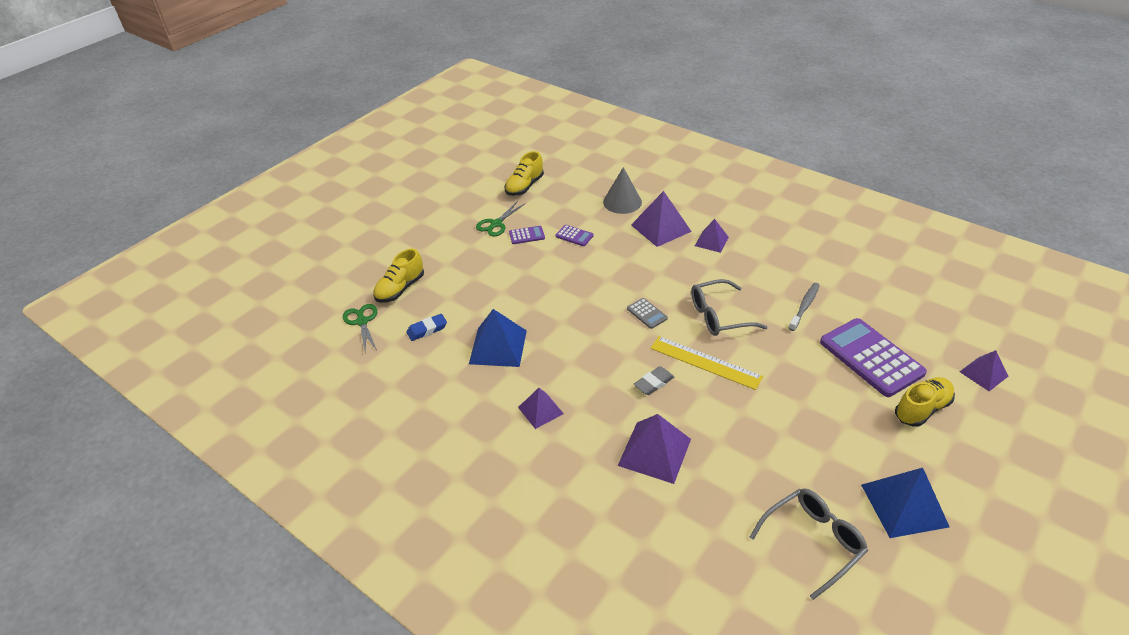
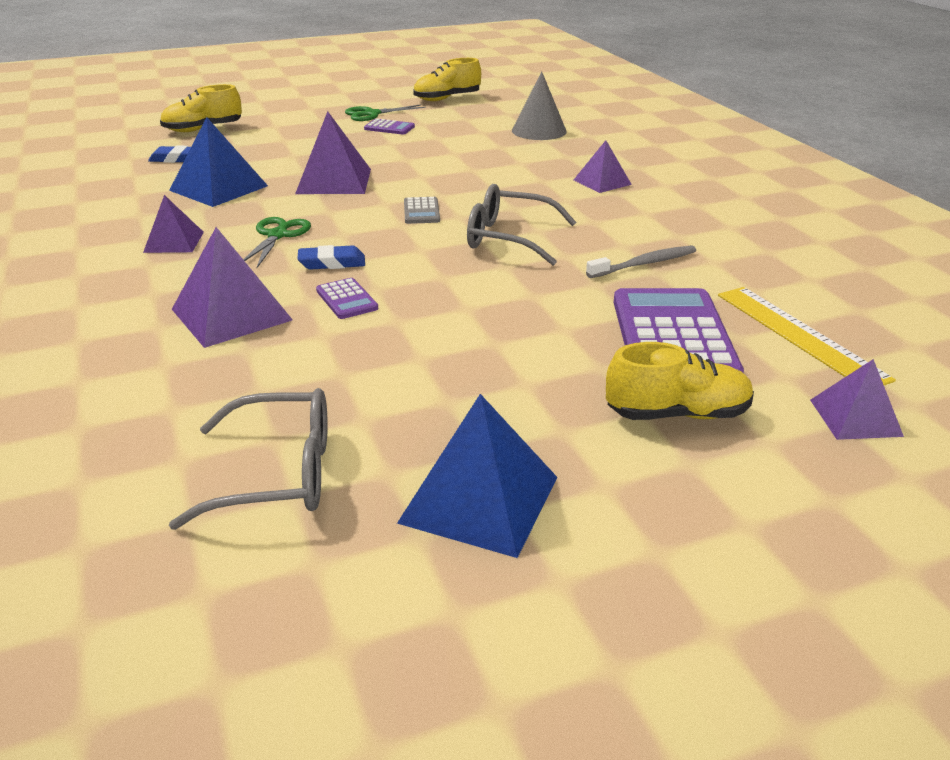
camera: 30 degrees right, 10 degrees down
green scissors [343,304,377,352] -> green scissors moved to [243,217,311,268]
purple calculator [556,225,593,246] -> purple calculator moved to [316,278,378,319]
purple pyramid [631,191,692,247] -> purple pyramid moved to [295,111,371,194]
grey eraser [634,366,674,395] -> blue eraser [297,245,365,270]
yellow ruler [650,336,763,390] -> yellow ruler moved to [718,287,896,385]

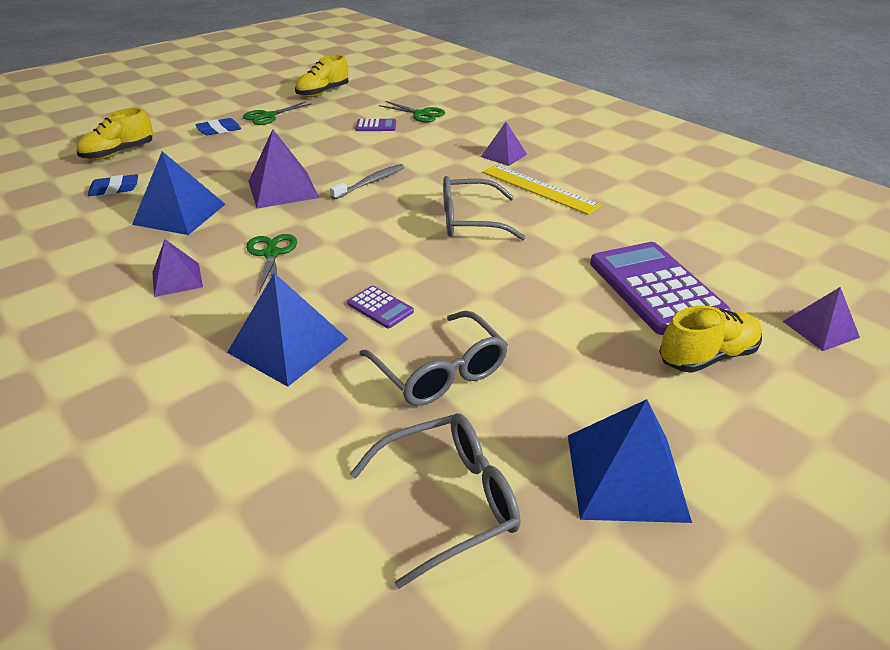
camera: 20 degrees left, 5 degrees up
purple pyramid [172,227,293,348] -> blue pyramid [227,273,348,387]
blue eraser [297,245,365,270] -> blue eraser moved to [195,118,241,135]
purple calculator [364,119,415,135] -> purple calculator moved to [356,119,396,131]
grey calculator [404,197,440,224] -> none
grey cone [512,71,567,140] -> green scissors [379,101,445,123]
grey toothbrush [586,246,696,278] -> grey toothbrush moved to [330,164,404,200]
yellow ruler [718,287,896,385] -> yellow ruler moved to [482,164,602,215]
none -> grey glasses [359,311,508,406]

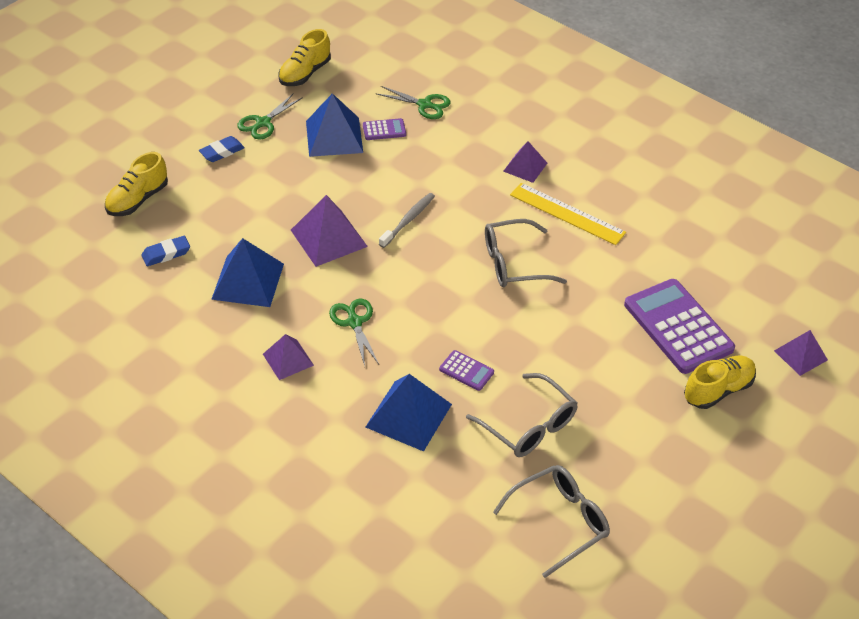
camera: 10 degrees left, 10 degrees up
blue pyramid [568,399,692,523] -> blue pyramid moved to [306,93,363,157]

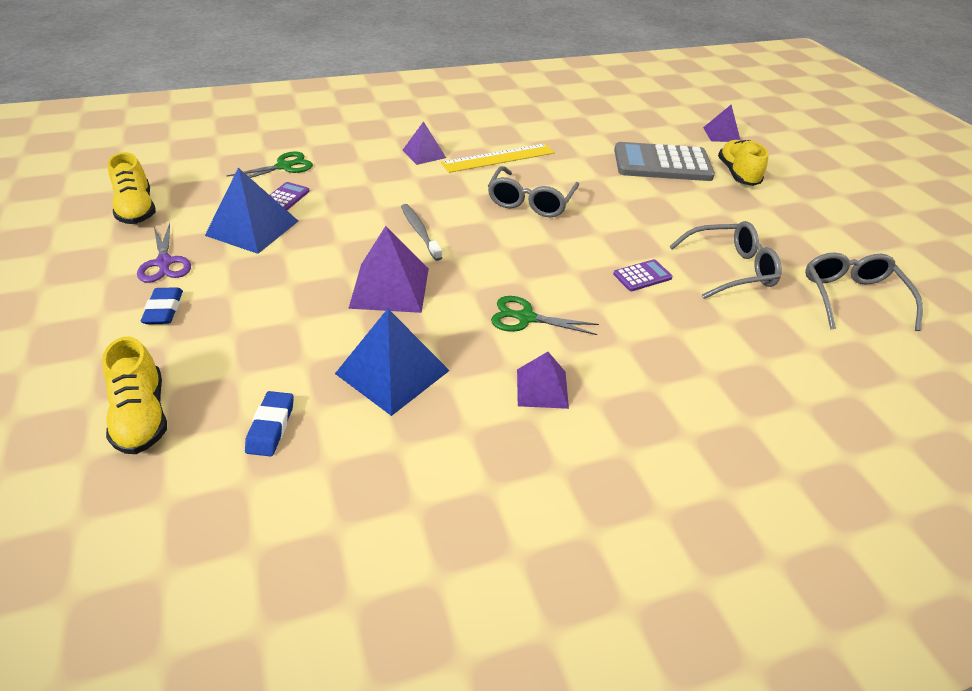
camera: 60 degrees left, 5 degrees down
green scissors [237,93,303,140] -> purple scissors [137,223,191,283]
blue pyramid [366,374,452,451] -> none
purple calculator [624,279,735,374] -> grey calculator [614,142,715,181]

